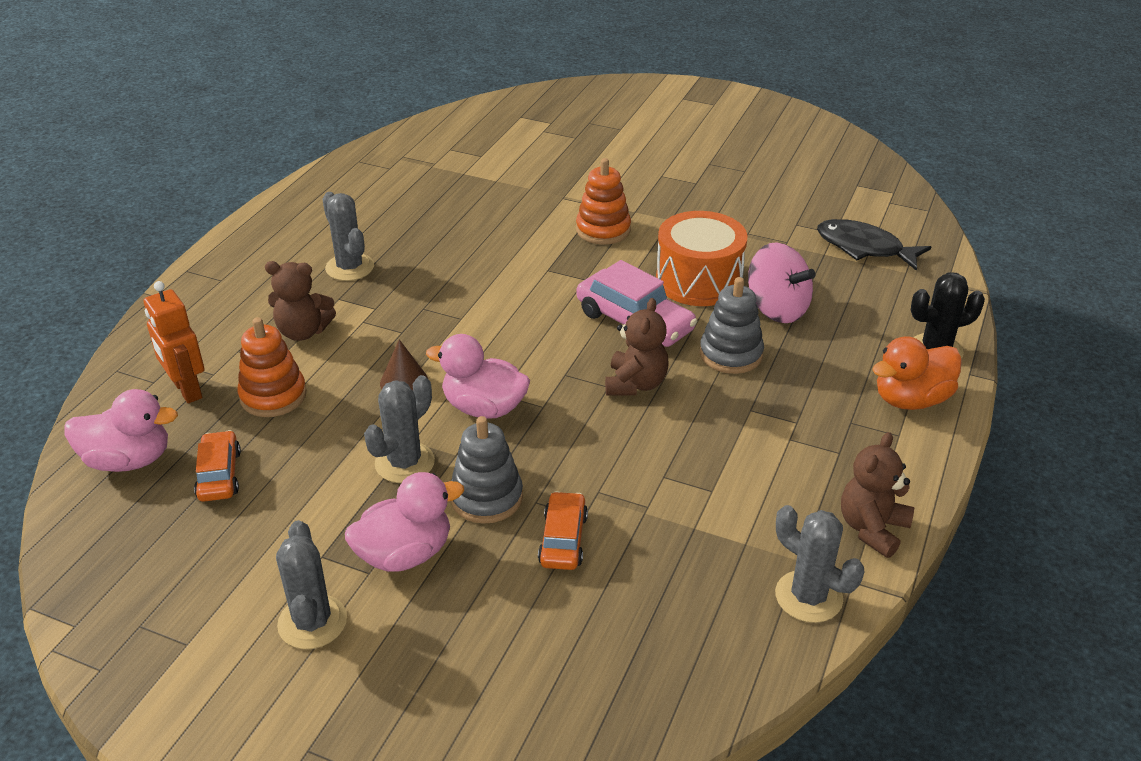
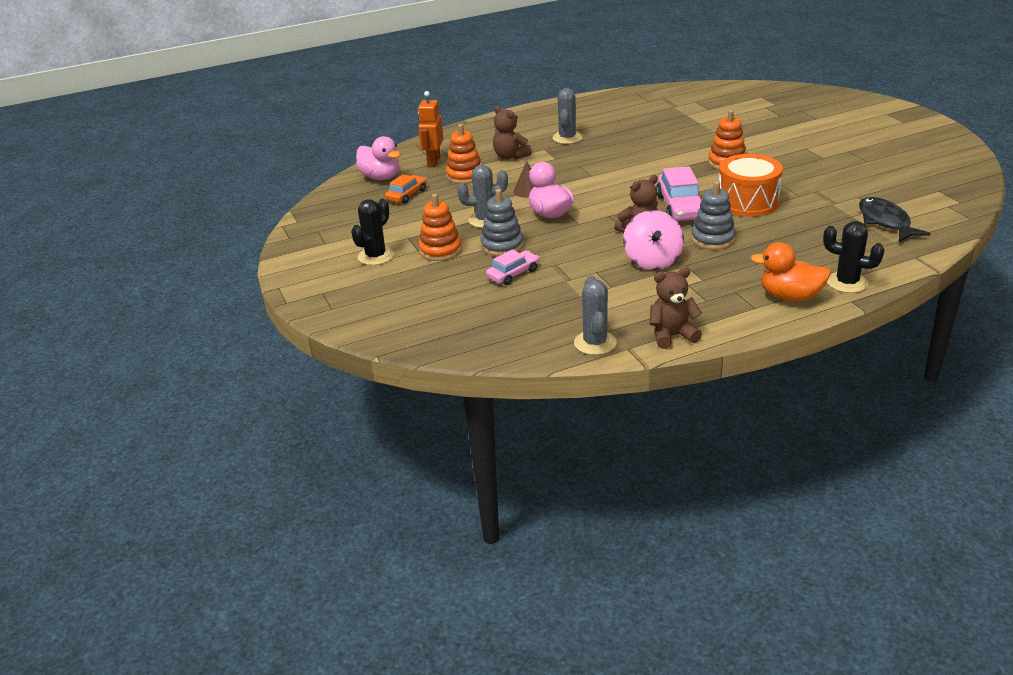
camera: 45 degrees right, 5 degrees down
grey cactus [276,520,347,649] -> black cactus [351,199,394,265]
pink duck [345,472,464,572] -> orange stacking toy [419,194,462,261]
orange car [538,491,588,570] -> pink car [486,250,539,285]
pink spinning top [748,242,816,323] -> pink spinning top moved to [623,210,684,270]

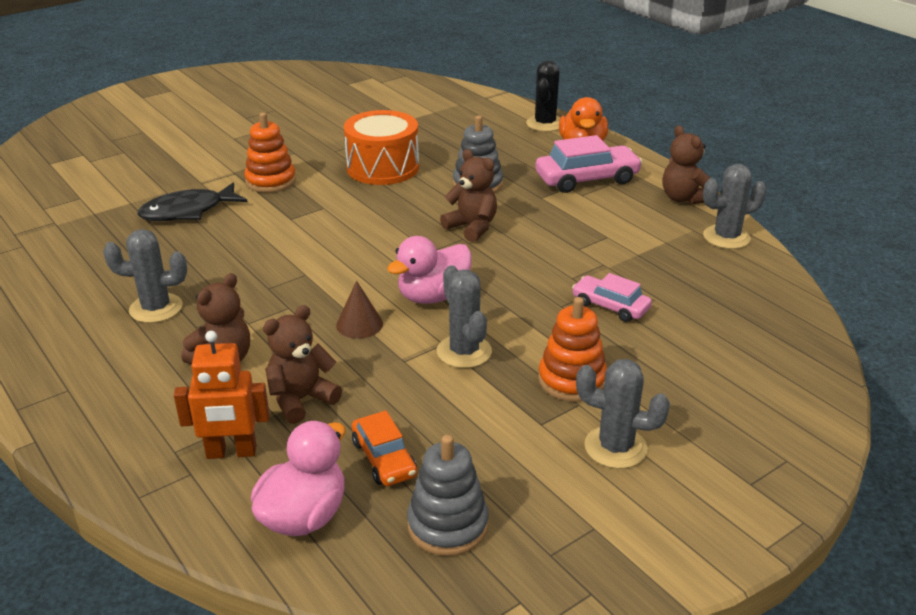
camera: 105 degrees left, 0 degrees up
black cactus [351,199,394,265] -> grey cactus [576,359,670,469]
orange car [385,174,427,204] -> orange car turned 135 degrees counterclockwise [352,411,417,486]
orange stacking toy [446,124,482,184] -> brown teddy bear [263,305,342,424]
grey stacking toy [480,189,524,256] -> grey stacking toy moved to [407,435,489,556]
pink spinning top [623,210,684,270] -> none
pink car [656,166,702,221] -> pink car moved to [535,135,643,193]
black fish [859,197,931,242] -> black fish moved to [138,182,247,221]

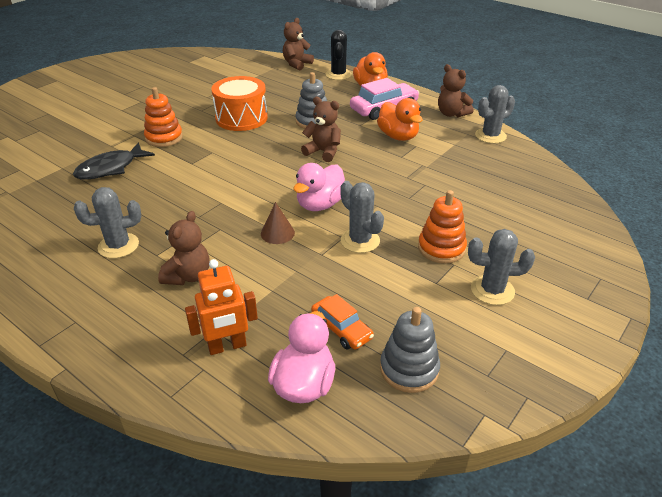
camera: 15 degrees left, 5 degrees up
brown teddy bear [263,305,342,424] -> brown teddy bear moved to [283,18,314,70]
pink car [572,273,652,322] -> none
none -> orange duck [377,98,423,141]

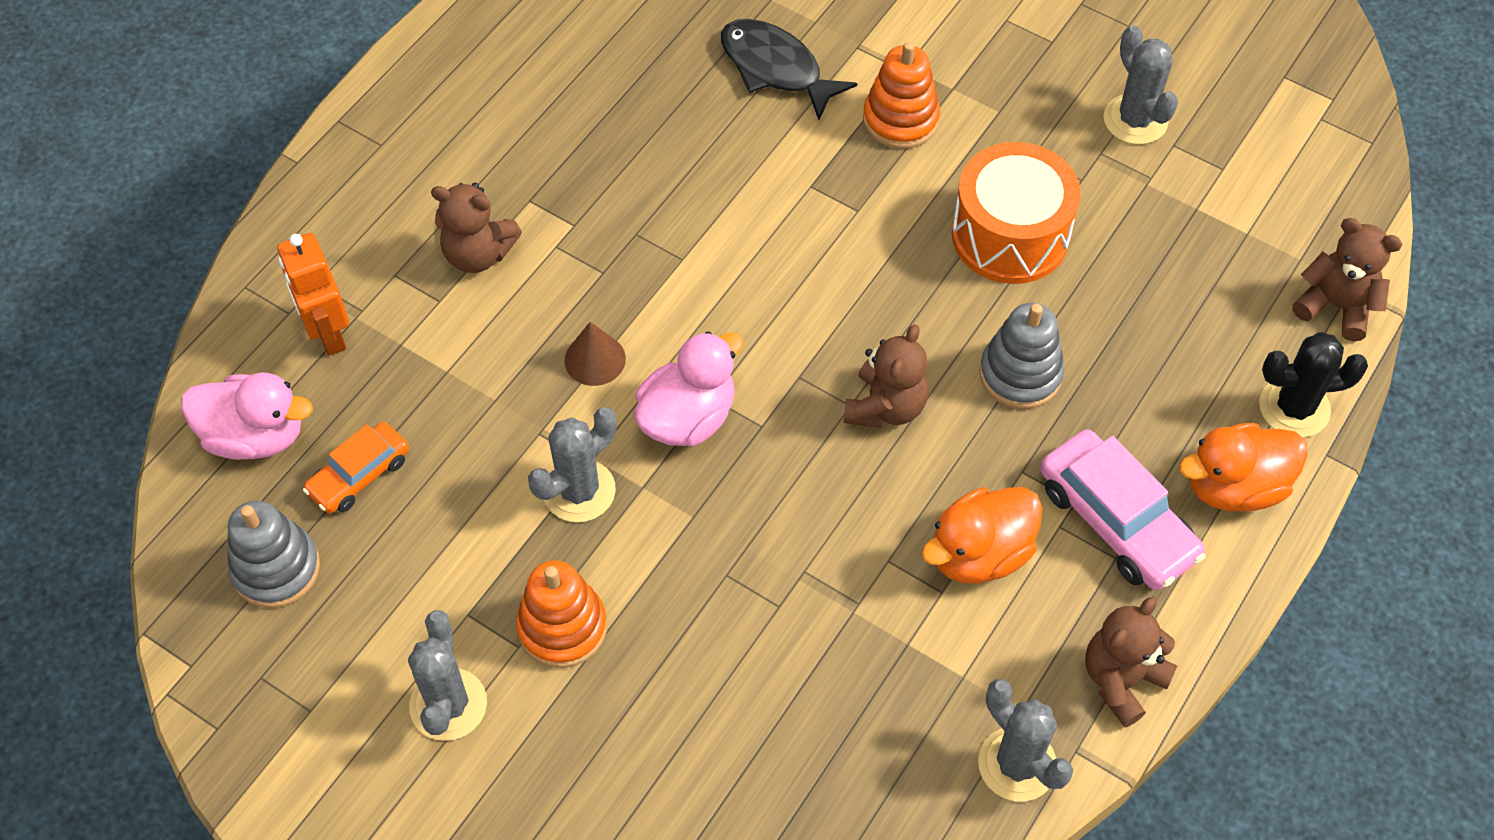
camera: 85 degrees right, 20 degrees up
grey cactus [74,187,141,258] -> grey cactus moved to [1104,25,1178,144]
pink duck [293,163,345,211] -> pink duck turned 105 degrees clockwise [634,331,744,447]

